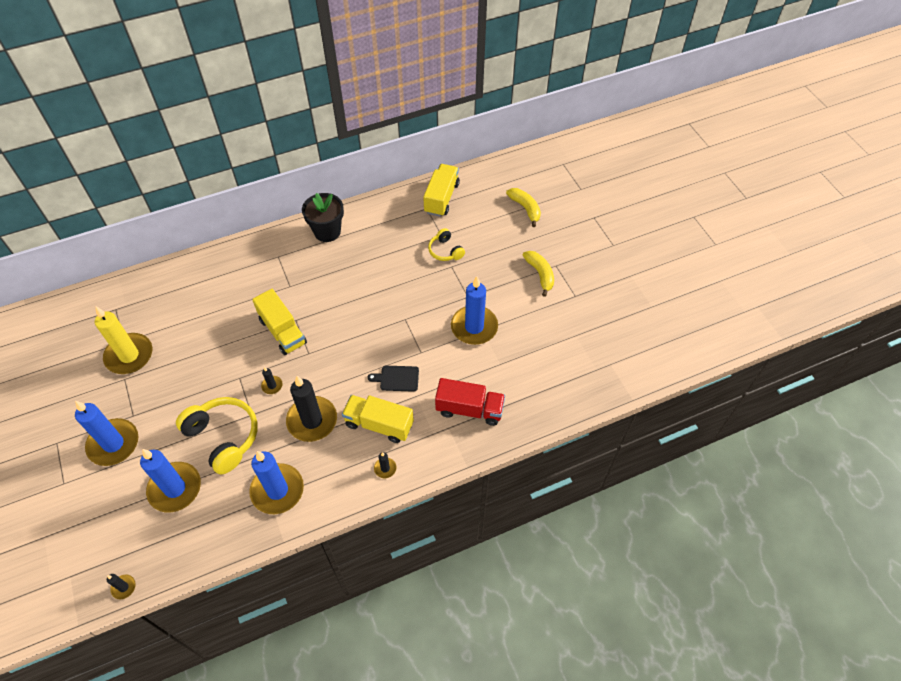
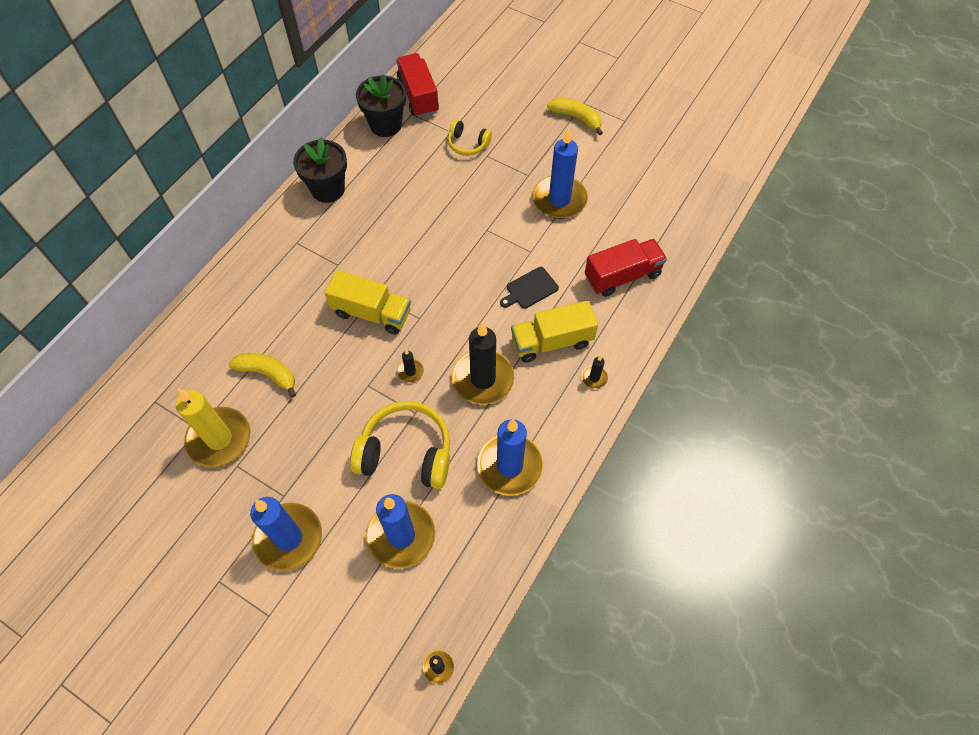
camera: 35 degrees left, 5 degrees up
yellow truck [423,164,460,217] -> red truck [396,53,439,117]
yellow banana [506,188,541,227] -> yellow banana moved to [229,353,296,398]
none -> black flower pot [356,74,406,137]

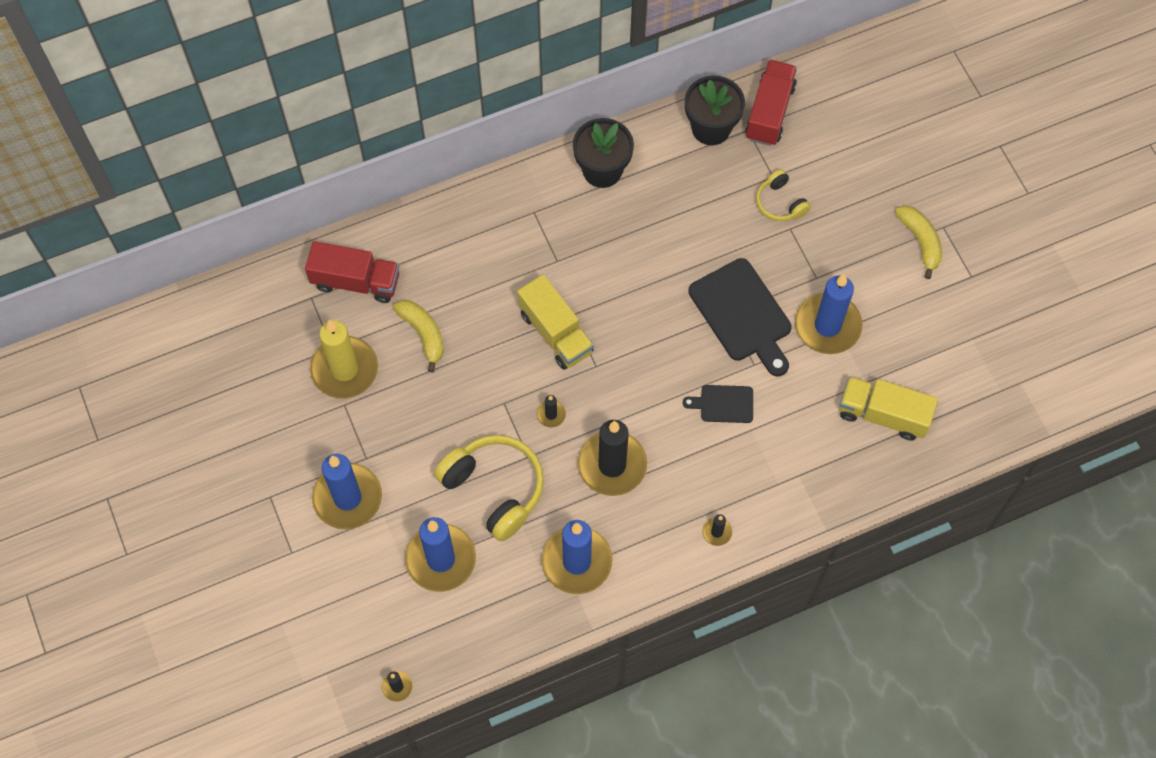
camera: 35 degrees right, 5 degrees up
yellow truck [511,300,598,363] -> yellow truck moved to [839,376,938,441]
red truck [585,239,667,297] -> red truck moved to [305,241,399,303]
none -> black cutting board [688,258,792,377]

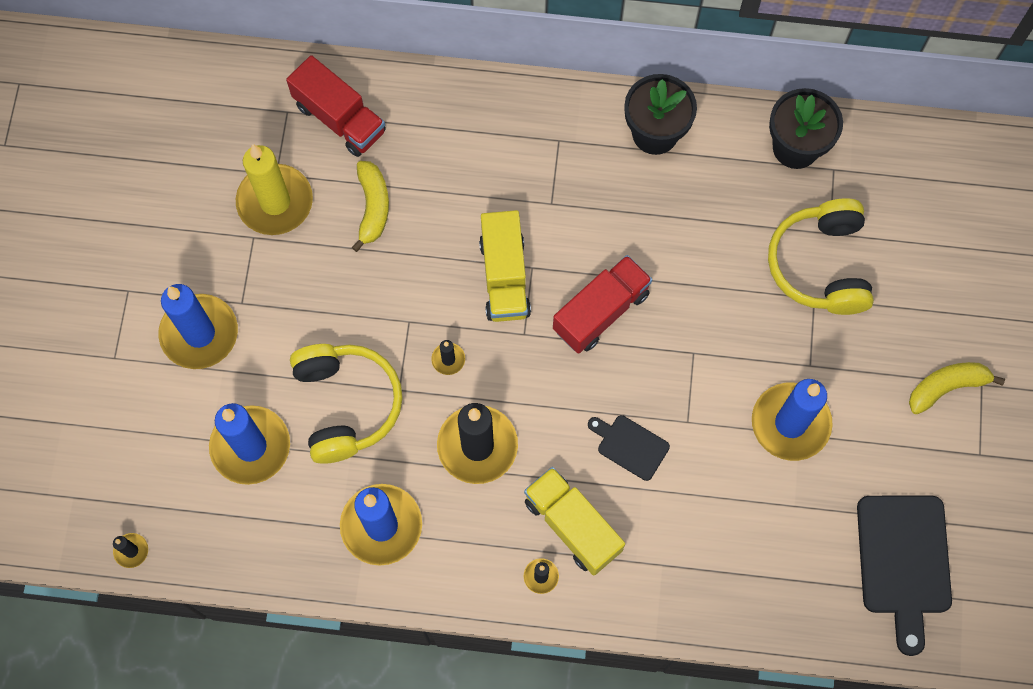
camera: 30 degrees right, 5 degrees up
black cutting board [688,258,792,377] -> black cutting board moved to [857,496,952,656]
red truck [745,60,797,146] -> red truck moved to [553,255,652,354]
yellow headphones [756,169,811,221] -> yellow headphones [768,198,874,315], size x1.84
yellow truck [839,376,938,441] -> yellow truck moved to [524,467,625,576]
yellow banana [895,206,942,279] -> yellow banana turned 120 degrees counterclockwise [909,362,1005,414]

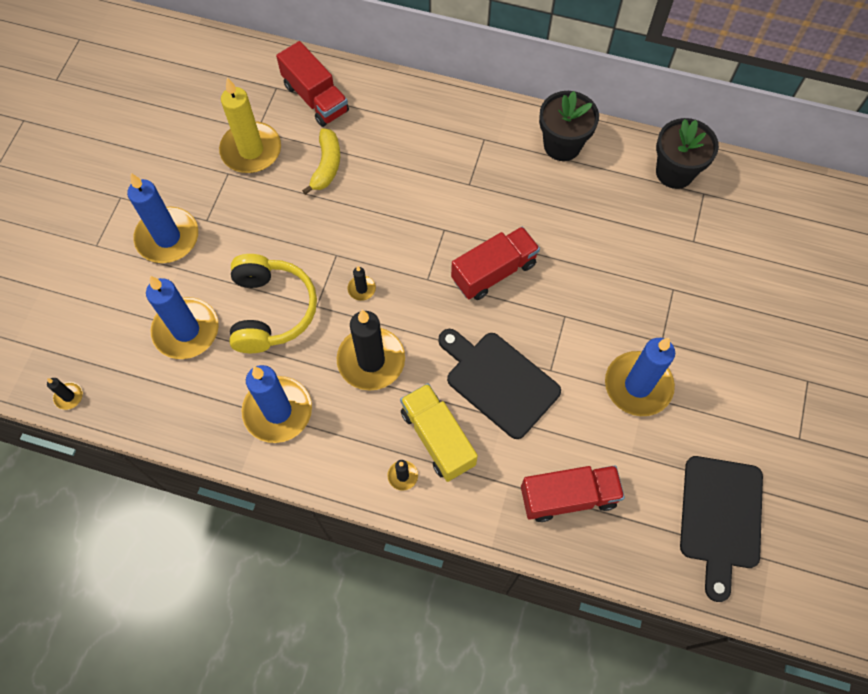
camera: 10 degrees right, 5 degrees down
yellow truck [479,210,531,322] -> none
black cutting board [588,415,670,481] -> black cutting board [438,329,561,439], size x1.87
yellow headphones [768,198,874,315] -> none
yellow banana [909,362,1005,414] -> none
none -> red truck [521,465,625,522]

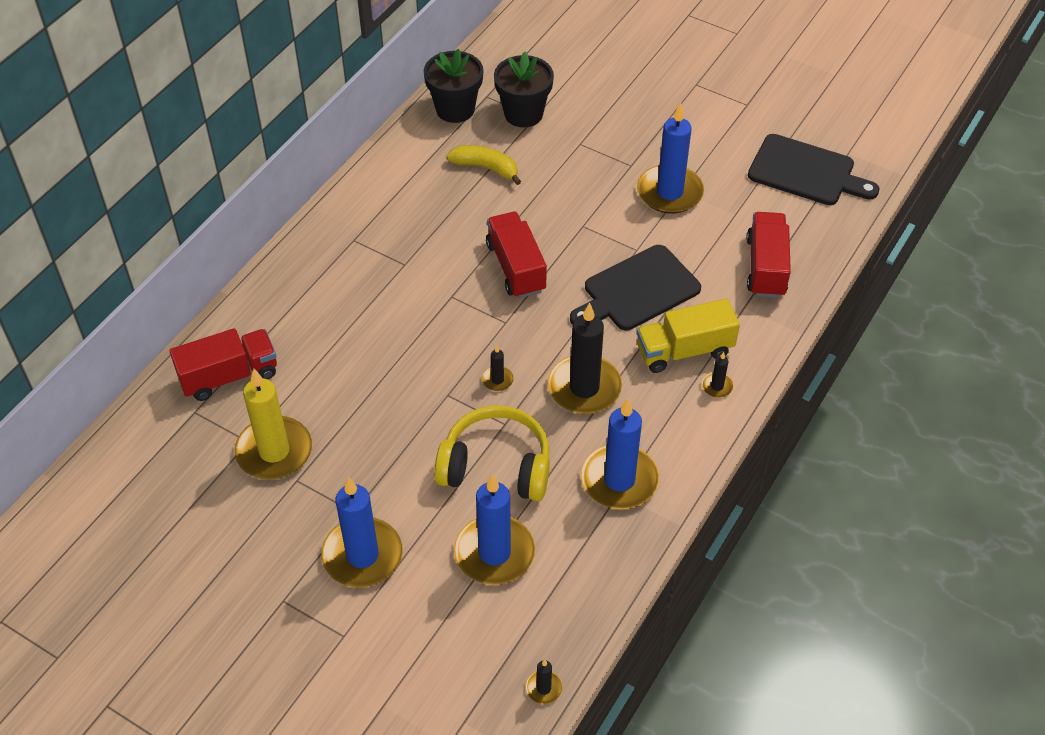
camera: 75 degrees left, 15 degrees down
yellow banana [302,128,340,195] -> yellow banana moved to [447,145,521,185]
black flower pot [539,91,599,161] -> black flower pot moved to [494,52,554,127]

